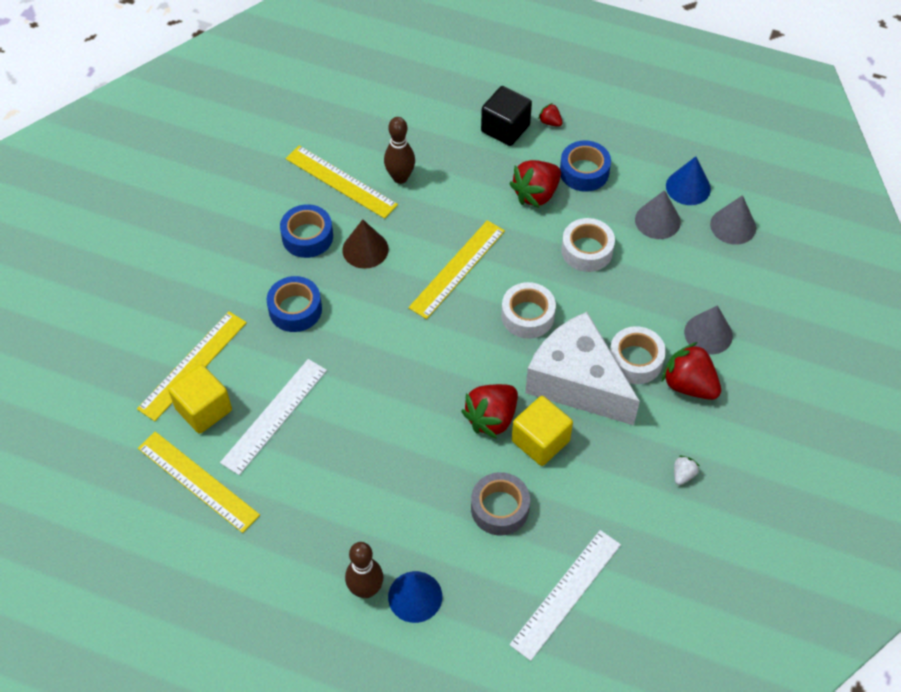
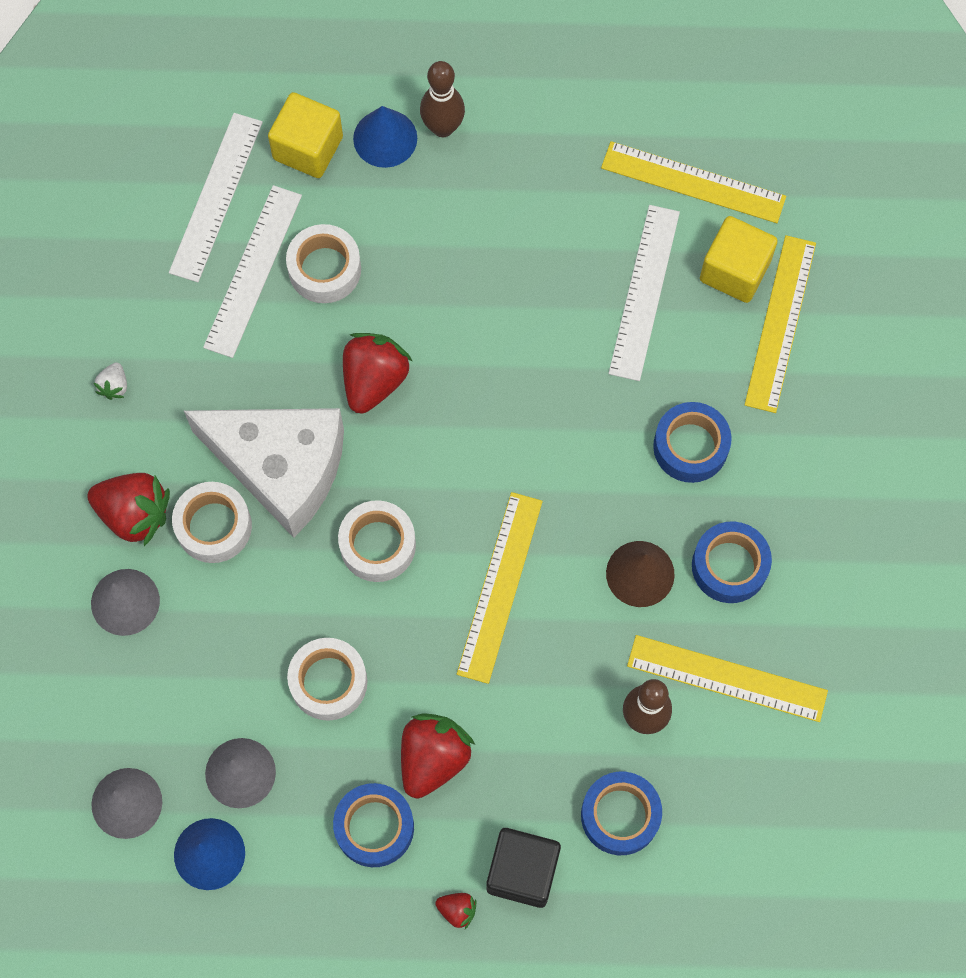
camera: 160 degrees right, 15 degrees up
grey tape [471,472,530,536] -> white tape [286,224,361,303]
yellow cube [512,396,573,466] -> yellow cube moved to [268,92,343,178]
none -> white ruler [203,185,302,358]
none -> blue tape [581,772,662,855]

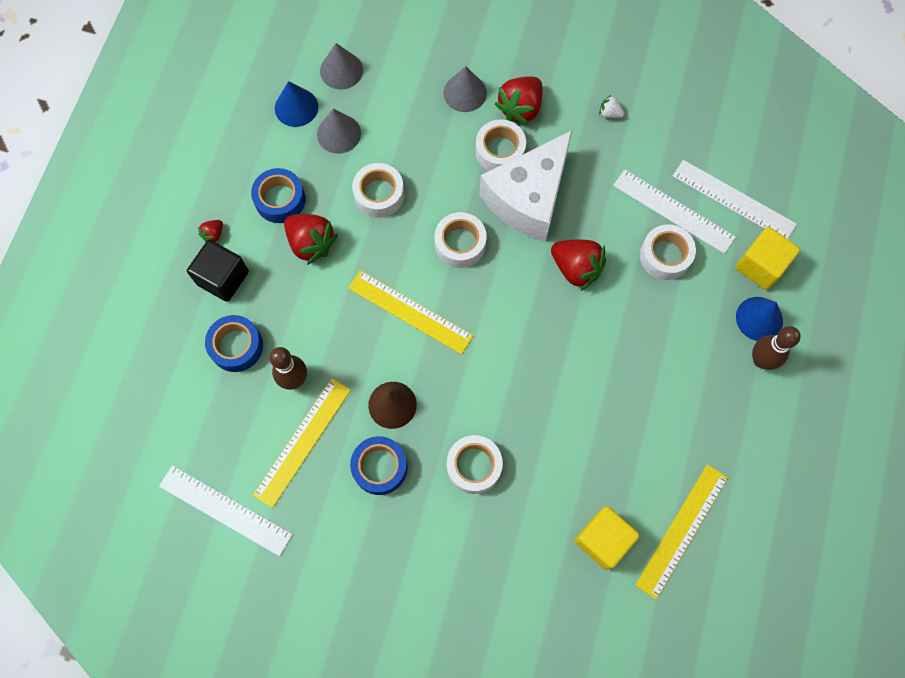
camera: 105 degrees right, 0 degrees up
white ruler [608,205,680,381] -> white ruler moved to [159,465,292,556]
blue tape [653,402,732,483] -> white tape [447,435,503,494]
yellow ruler [744,235,816,413] -> none

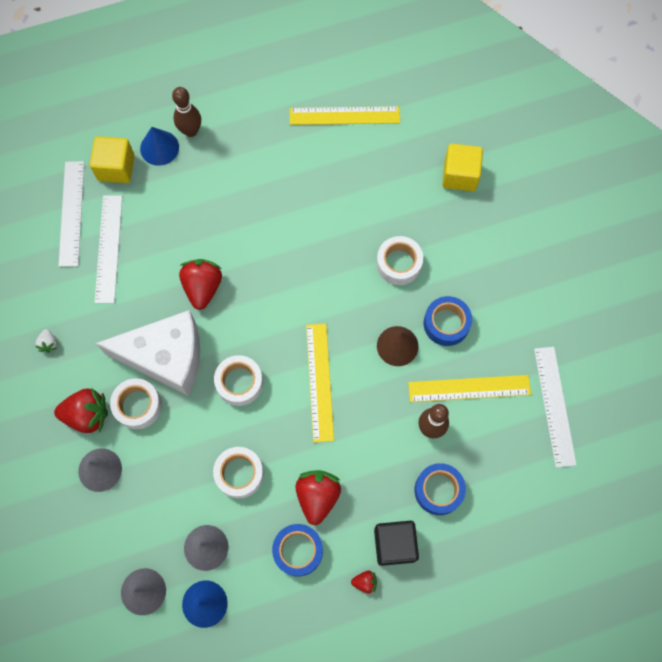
camera: 125 degrees left, 0 degrees up
yellow cube [574,506,640,570] -> yellow cube moved to [442,144,483,191]
white tape [640,224,696,280] -> none

